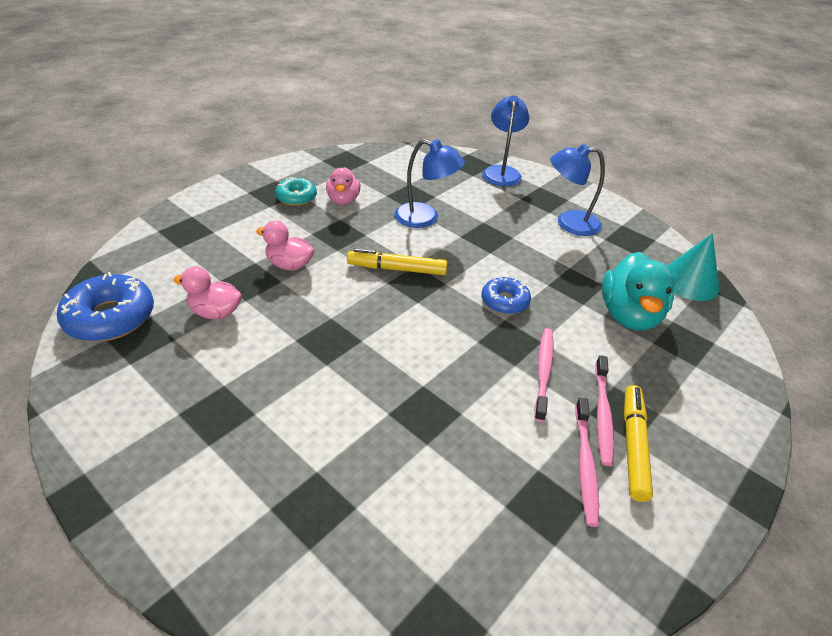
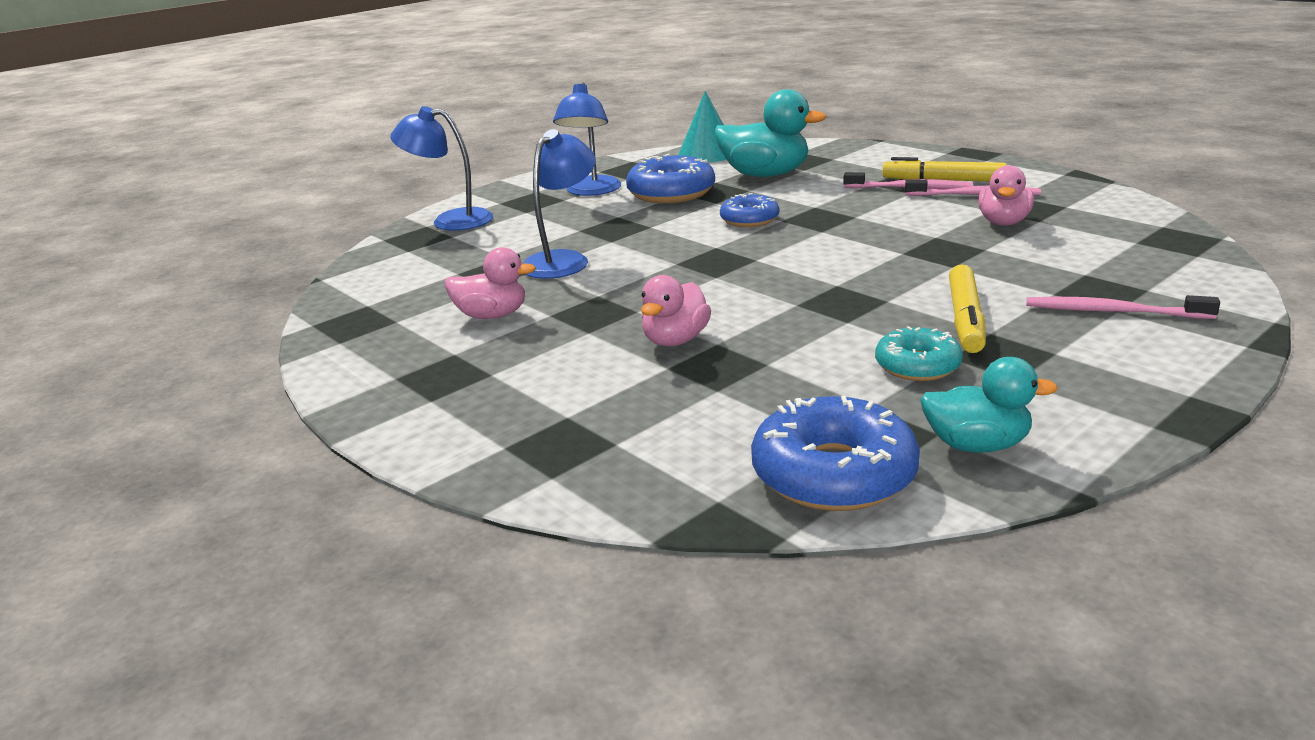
camera: 80 degrees left, 15 degrees down
pink duck [173,266,242,320] -> pink duck moved to [978,165,1034,225]
turquoise donut [275,177,317,206] -> turquoise donut moved to [875,326,963,381]
yellow marker [347,249,447,275] -> yellow marker moved to [949,265,986,353]
pink toothbrush [534,328,554,422] -> pink toothbrush moved to [1026,295,1220,319]
none -> blue donut [626,154,715,203]
none -> turquoise duck [920,357,1058,453]

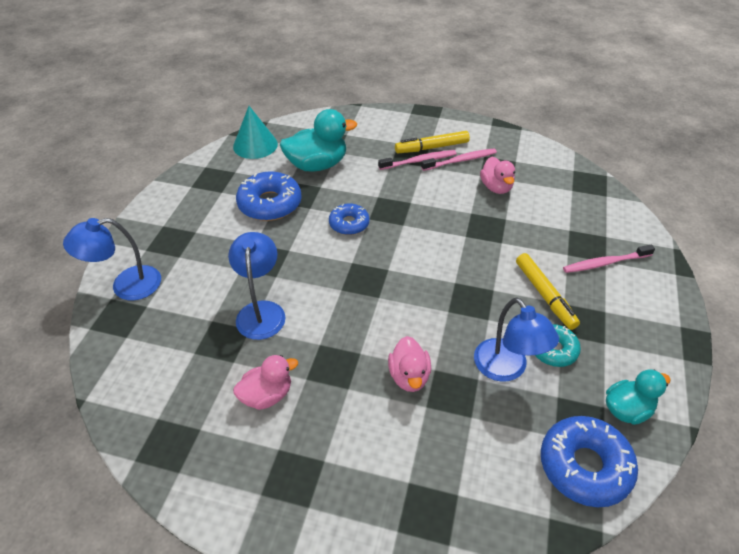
camera: 35 degrees left, 20 degrees up
blue lamp [553,82,621,196] -> blue lamp moved to [474,297,559,382]

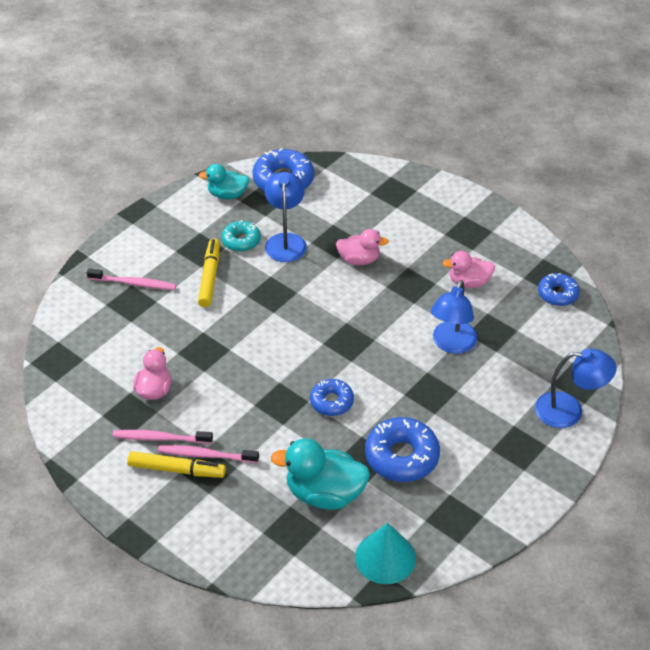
camera: 155 degrees left, 0 degrees up
pink duck [388,336,431,392] -> pink duck turned 75 degrees clockwise [336,229,389,265]
none -> blue donut [538,273,579,306]

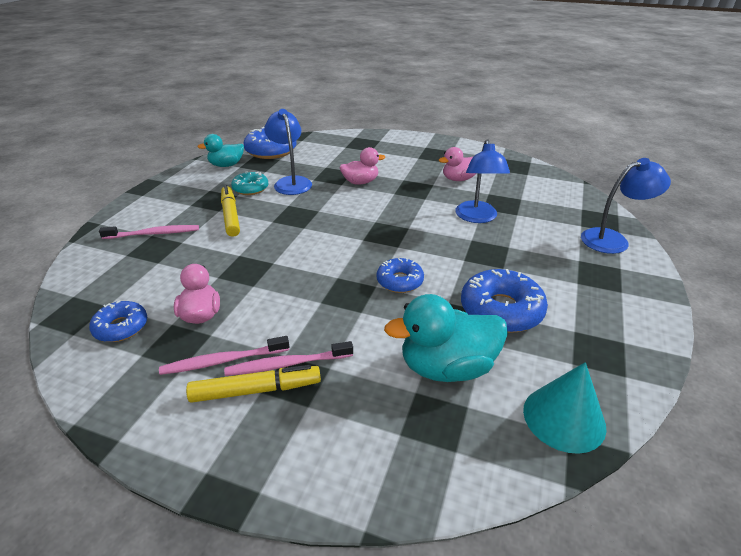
camera: 20 degrees left, 10 degrees down
blue donut [538,273,579,306] -> blue donut moved to [89,300,147,342]

